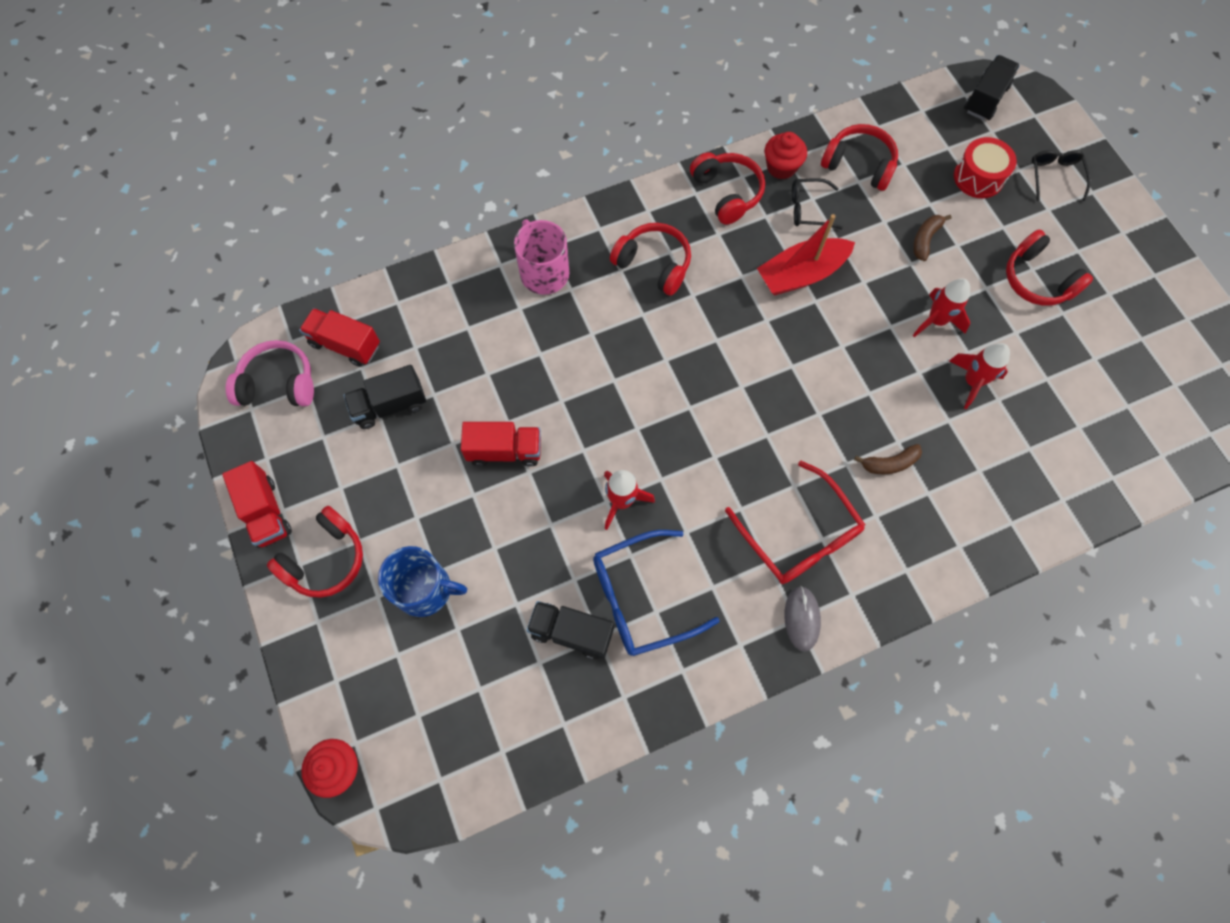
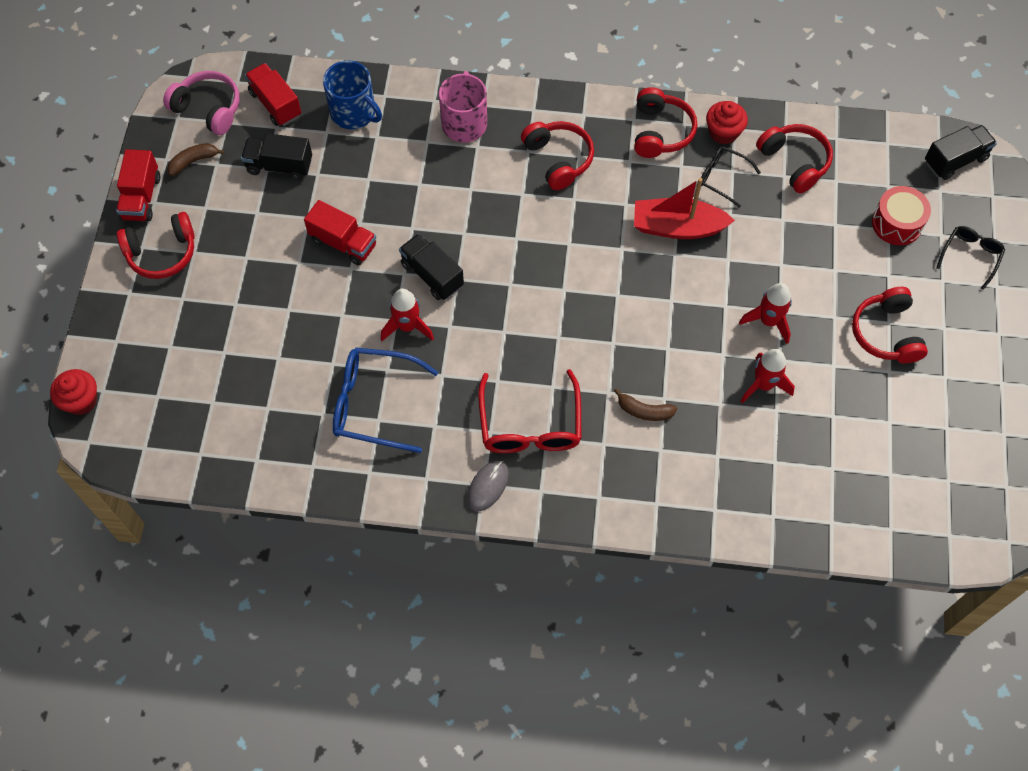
camera: 30 degrees right, 5 degrees down
blue mug [378,546,467,617] -> blue mug moved to [323,60,382,129]
black truck [526,601,614,659] -> black truck moved to [399,234,464,300]
brown banana [913,215,952,261] -> brown banana moved to [167,143,225,176]

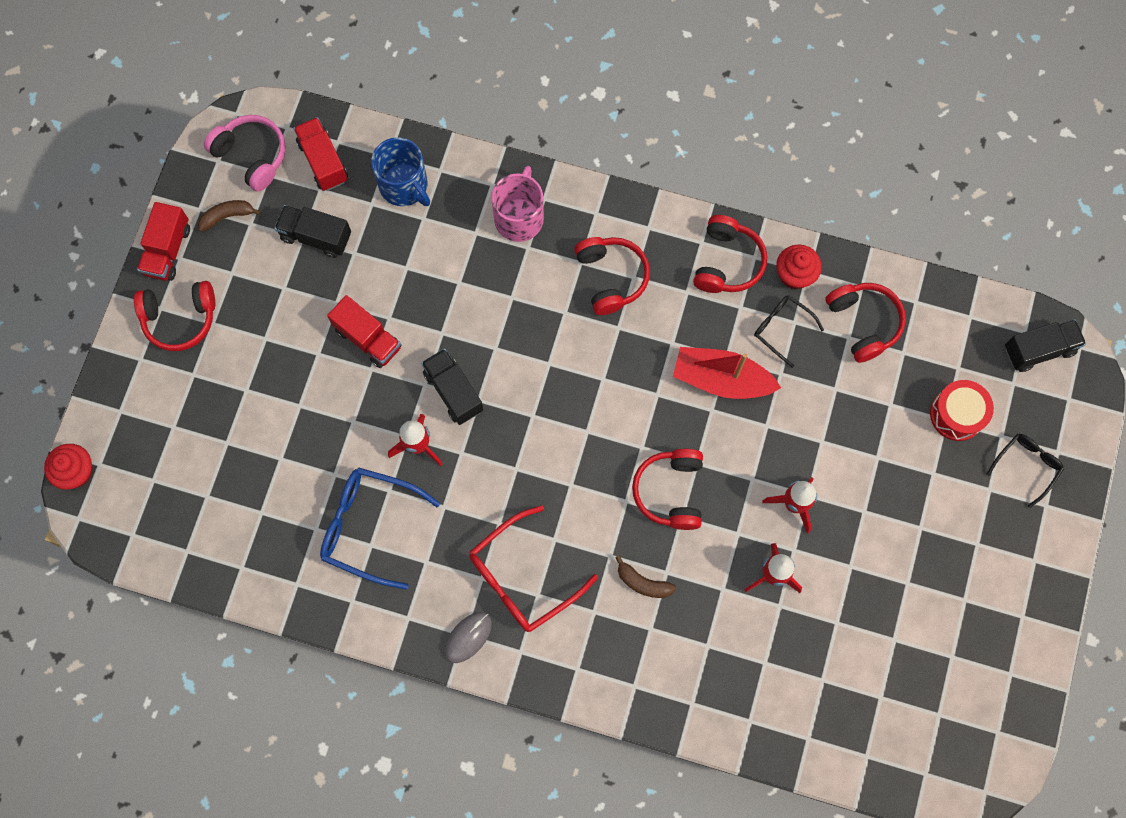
camera: 10 degrees right, 10 degrees up
red glasses [478,369,582,453] -> red glasses turned 45 degrees clockwise [469,506,598,632]
red headphones [852,287,928,364] -> red headphones moved to [632,449,703,530]

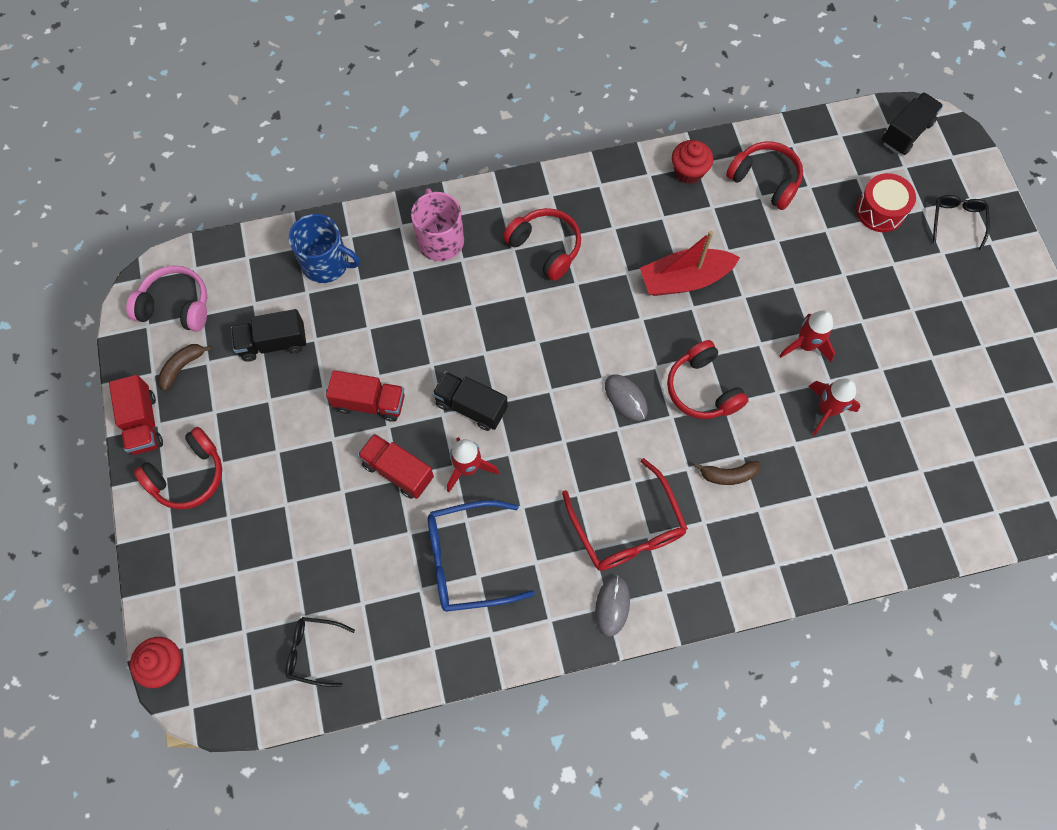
camera: 30 degrees left, 5 degrees down
red truck [294,117,348,191] -> red truck moved to [357,433,434,499]
red glasses [469,506,598,632] -> red glasses turned 45 degrees counterclockwise [562,458,688,571]
red headphones [693,215,767,293] -> none
black glasses [754,295,824,368] -> black glasses moved to [285,617,355,687]
none -> grey mouse [605,374,648,421]

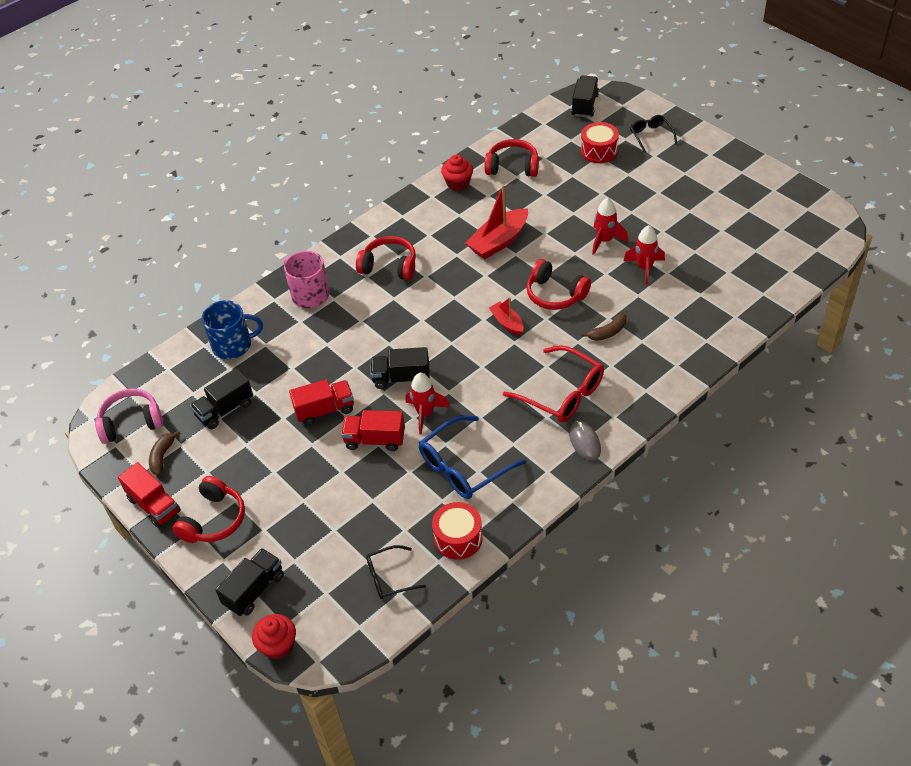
camera: 25 degrees left, 20 degrees down
grey mouse [605,374,648,421] -> red boat [489,297,524,335]
none -> black truck [215,548,284,616]
none -> red drum [432,502,483,560]

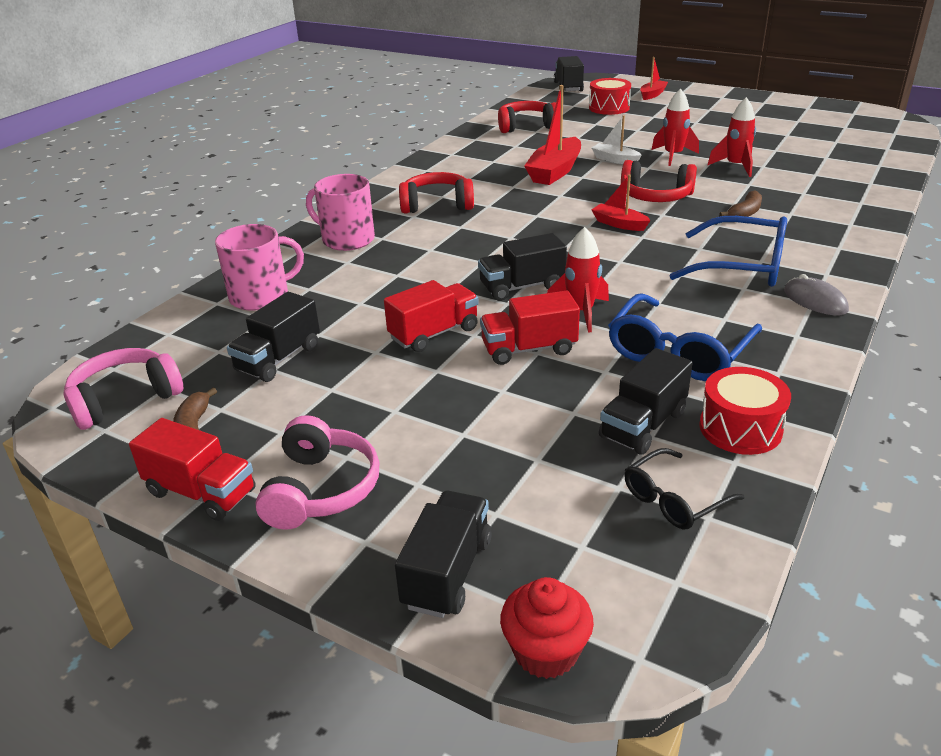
camera: 20 degrees left, 15 degrees down
red headphones [172,476,245,543] -> pink headphones [255,415,380,530]
blue mug [202,300,263,359] -> pink mug [215,224,304,310]
red cupcake [441,155,473,191] -> none
red glasses [503,345,604,423] -> blue glasses [670,216,787,287]
black glasses [630,115,677,153] -> red boat [640,57,668,100]
none -> white boat [591,115,642,164]
none -> black truck [599,348,693,455]

